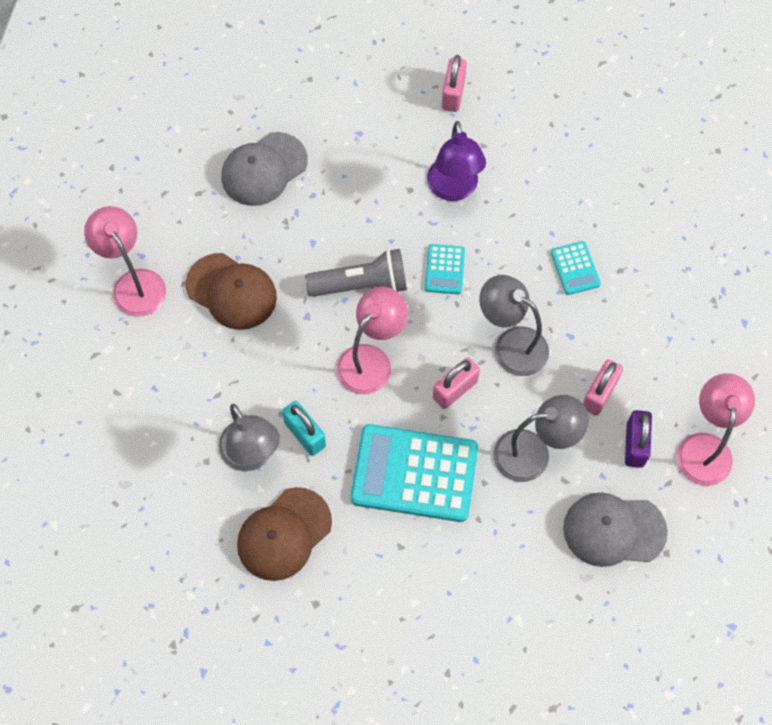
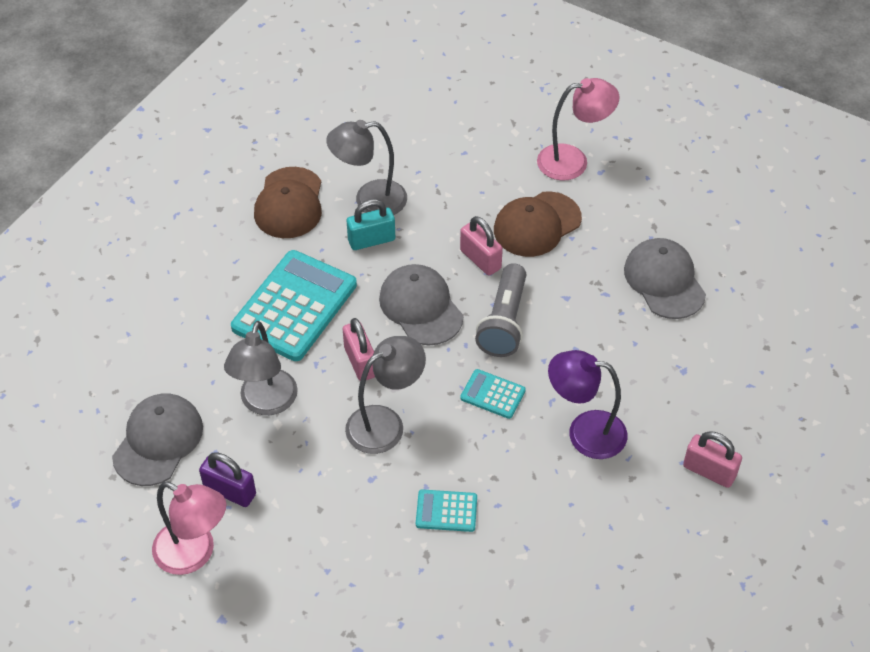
camera: 110 degrees right, 15 degrees down
brown cap [237,487,332,581] -> brown cap turned 150 degrees counterclockwise [254,167,322,238]
pink lamp [337,287,408,394] -> grey cap [379,264,463,345]
pink padlock [583,359,623,416] -> pink padlock moved to [460,216,503,276]

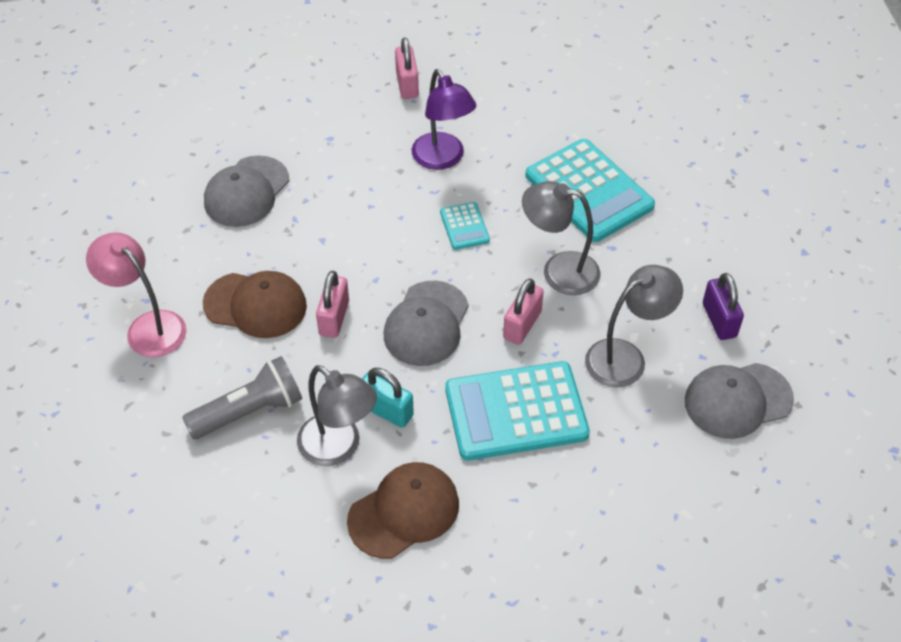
camera: 130 degrees left, 0 degrees up
pink lamp [152,482,226,575] -> none
turquoise calculator [416,489,477,532] -> turquoise calculator [526,139,655,242], size x2.15
grey flashlight [475,263,526,357] -> grey flashlight moved to [182,356,302,439]

